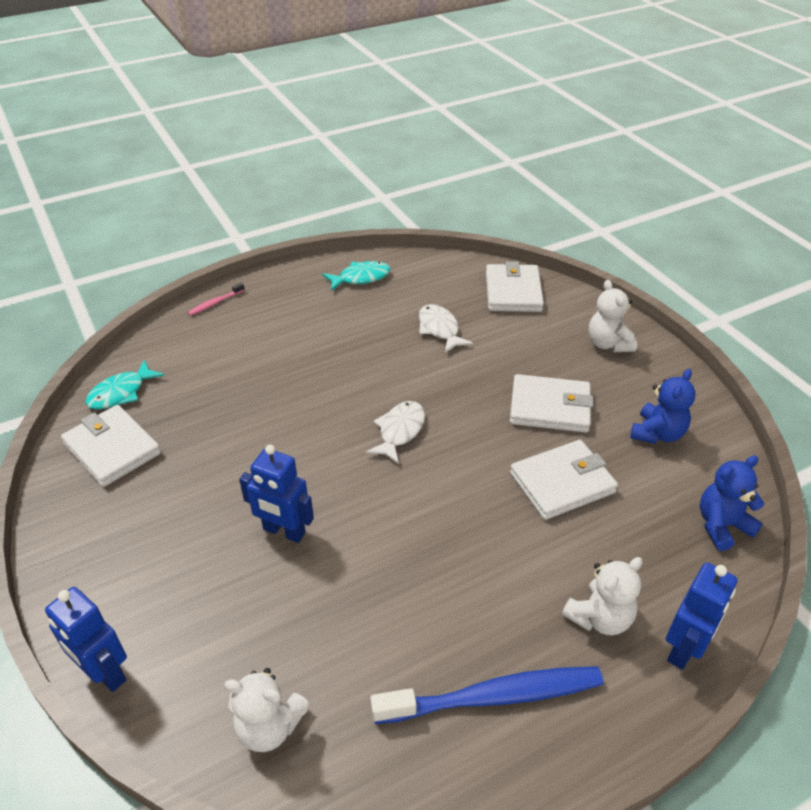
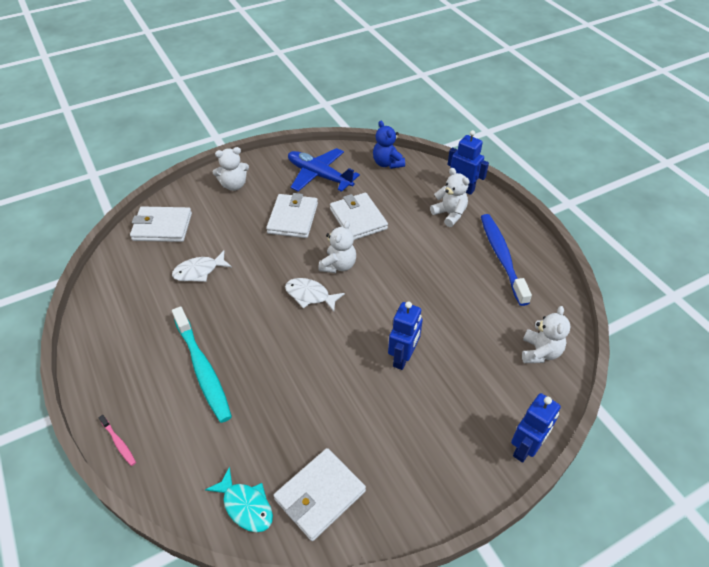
camera: 90 degrees left, 5 degrees up
turquoise fish [322,261,390,291] -> none
blue teddy bear [630,369,696,444] -> blue plane [288,148,360,192]
none -> turquoise toothbrush [172,306,232,423]
none -> white teddy bear [318,221,356,273]

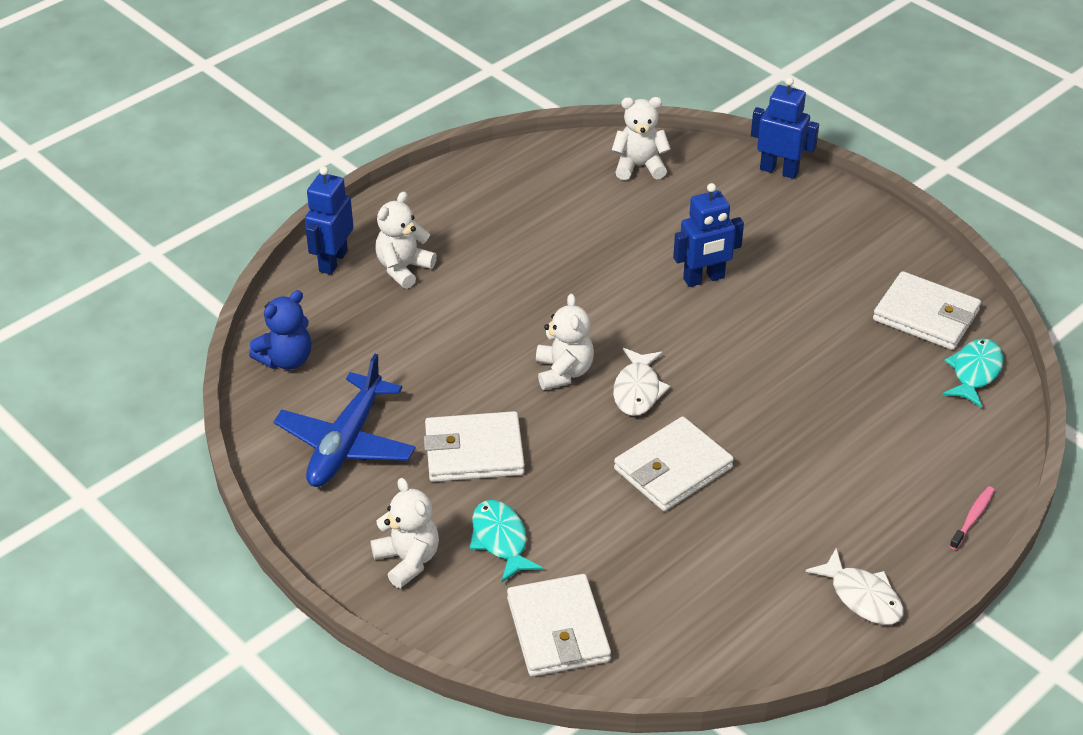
camera: 105 degrees left, 5 degrees down
white fish [172,251,232,282] -> white fish moved to [806,548,904,625]
turquoise toothbrush [172,306,232,423] -> none
white teddy bear [318,221,356,273] -> white teddy bear turned 75 degrees clockwise [536,294,594,390]
white wallet [330,193,388,240] -> white wallet moved to [614,416,734,511]
blue robot [388,302,423,370] -> blue robot turned 150 degrees clockwise [673,183,744,287]
blue toothbrush [481,214,532,306] -> none
none -> turquoise fish [470,500,543,582]

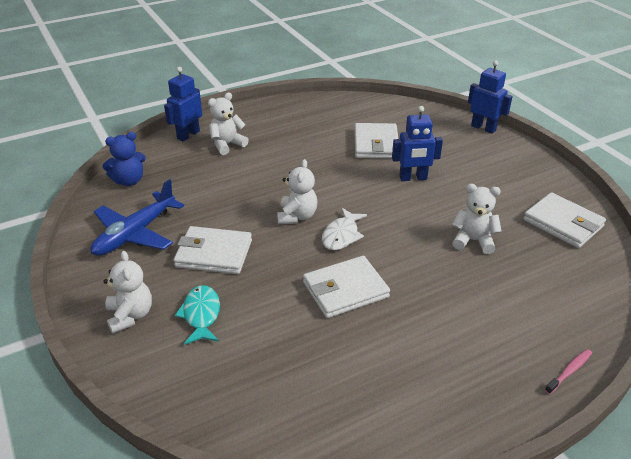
camera: 15 degrees right, 5 degrees down
white wallet [507,574,611,677] -> white wallet moved to [354,123,398,159]
white teddy bear [612,97,671,180] -> white teddy bear moved to [452,184,502,254]
white fish [806,548,904,625] -> none
turquoise fish [942,338,1003,408] -> none

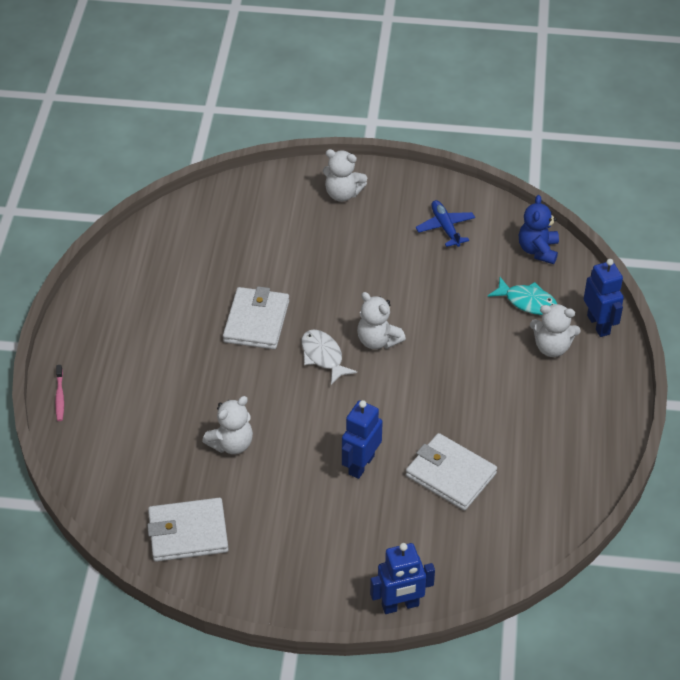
camera: 125 degrees right, 10 degrees up
blue plane [91,179,184,256] -> blue plane [416,200,475,247], size x0.61
white wallet [174,226,252,274] -> none
turquoise fish [175,285,220,345] -> turquoise fish moved to [488,277,557,315]
white teddy bear [208,92,249,155] -> white teddy bear turned 105 degrees clockwise [530,304,581,357]

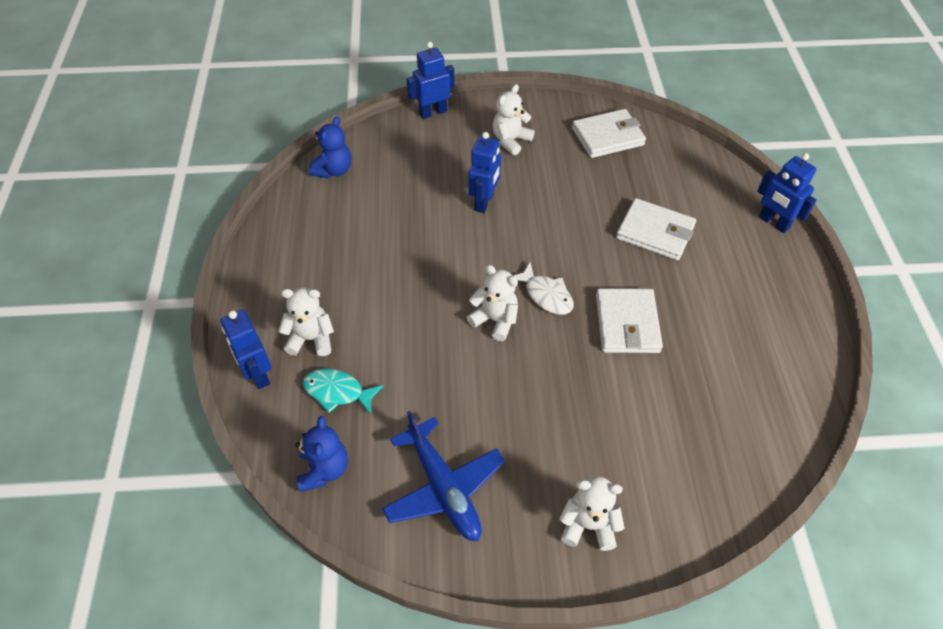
camera: 170 degrees right, 5 degrees up
pink toothbrush [55,365,64,421] -> blue robot [757,153,817,233]
white teddy bear [202,396,253,454] -> white teddy bear moved to [493,84,535,156]
white wallet [406,433,497,510] -> white wallet moved to [616,198,696,261]
blue plane [416,200,475,247] -> blue plane [382,411,505,541], size x1.63
none -> blue teddy bear [309,117,351,178]

